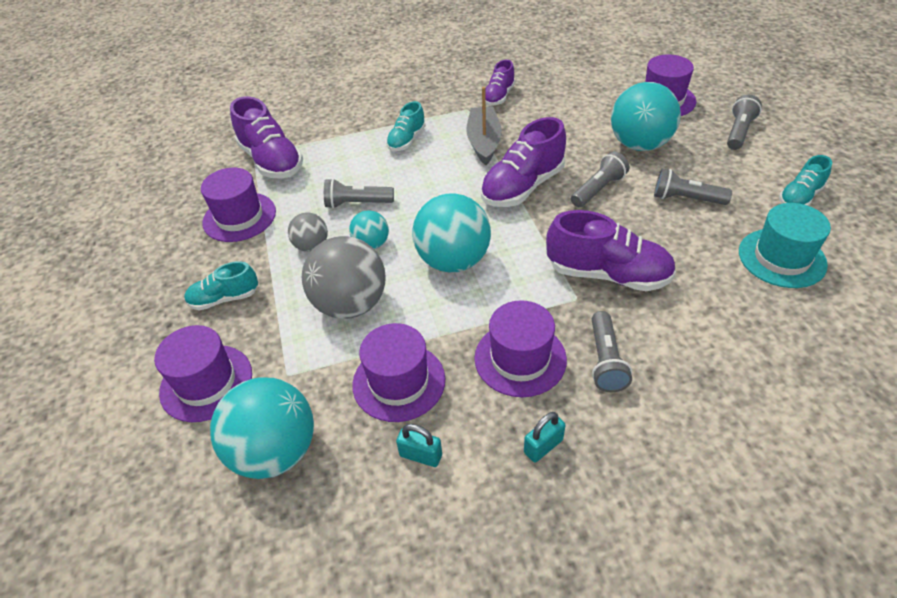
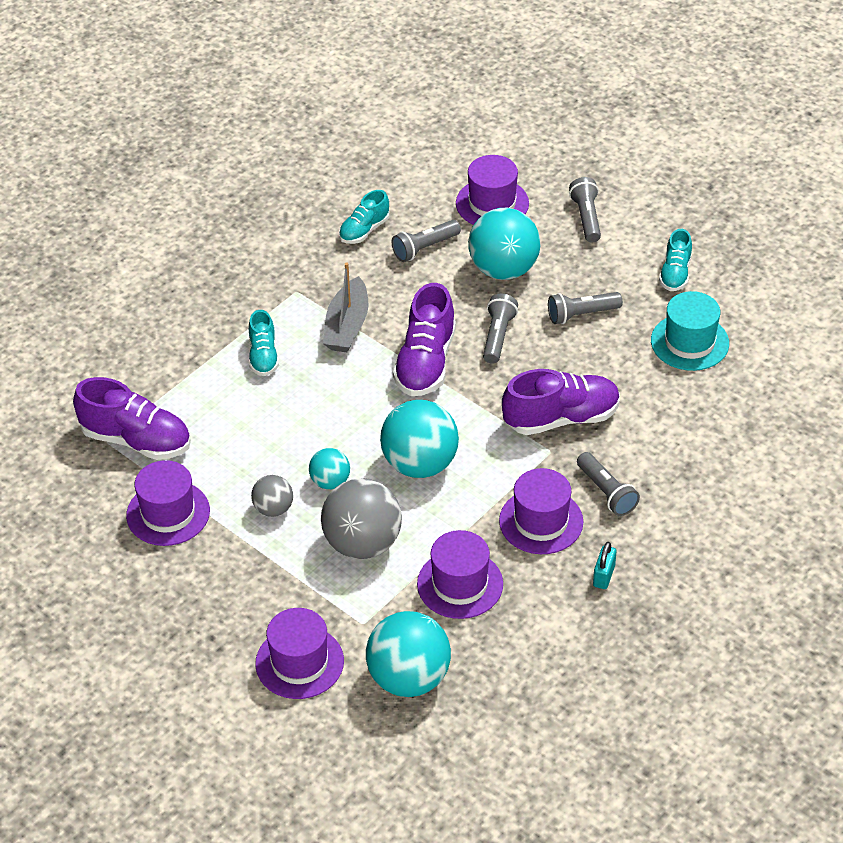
camera: 35 degrees left, 0 degrees up
turquoise shoe [184,261,258,311] -> turquoise shoe moved to [339,190,389,244]
grey flashlight [324,178,394,209] -> grey flashlight moved to [392,220,461,262]
turquoise padlock [396,424,442,467] -> none
grey boat [466,87,502,165] -> grey boat turned 135 degrees counterclockwise [323,263,368,352]
purple shoe [485,60,515,106] -> none

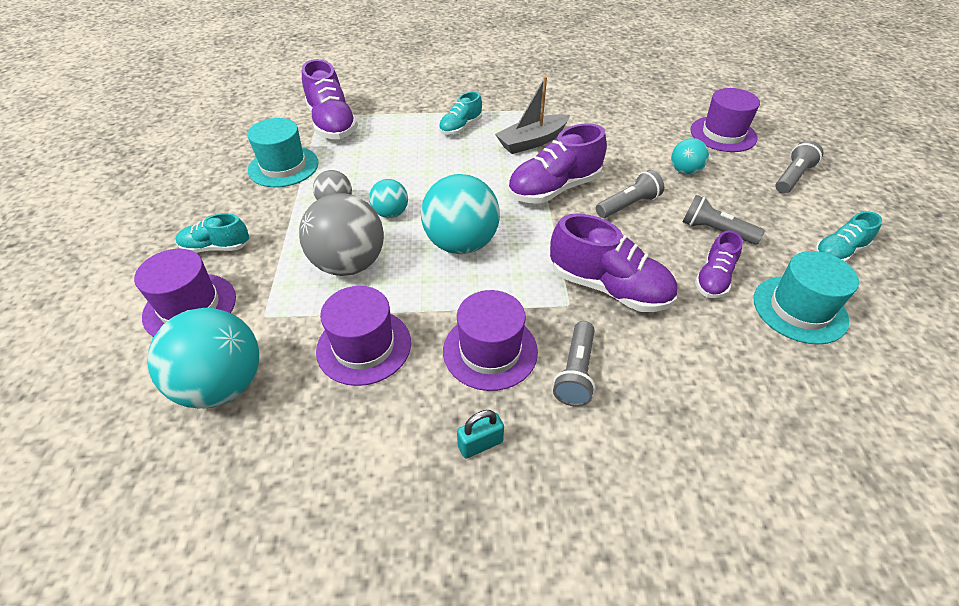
camera: 45 degrees right, 0 degrees up
purple hat [126,460,210,546] -> turquoise hat [247,118,319,187]
turquoise shoe [339,190,389,244] -> turquoise shoe moved to [176,213,249,253]
grey flashlight [392,220,461,262] -> none
turquoise ball [468,208,540,280] -> turquoise ball [671,138,709,175], size x0.53
none -> purple shoe [695,230,743,298]

